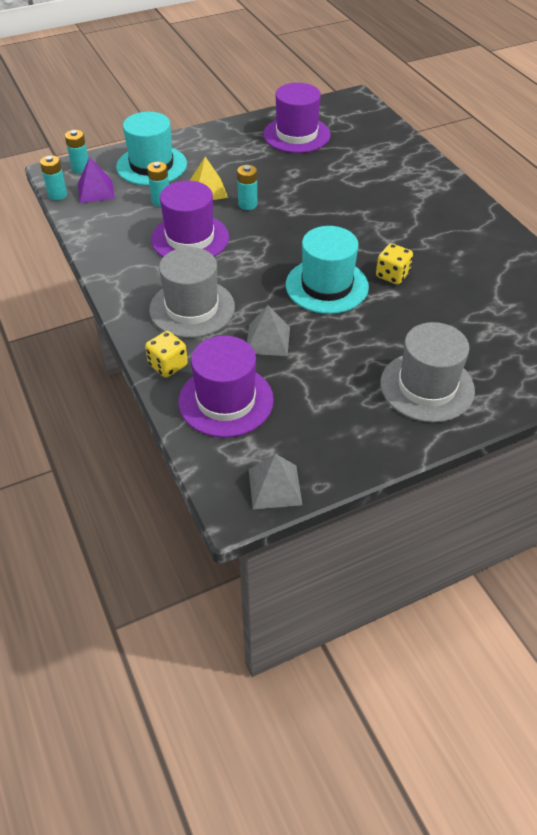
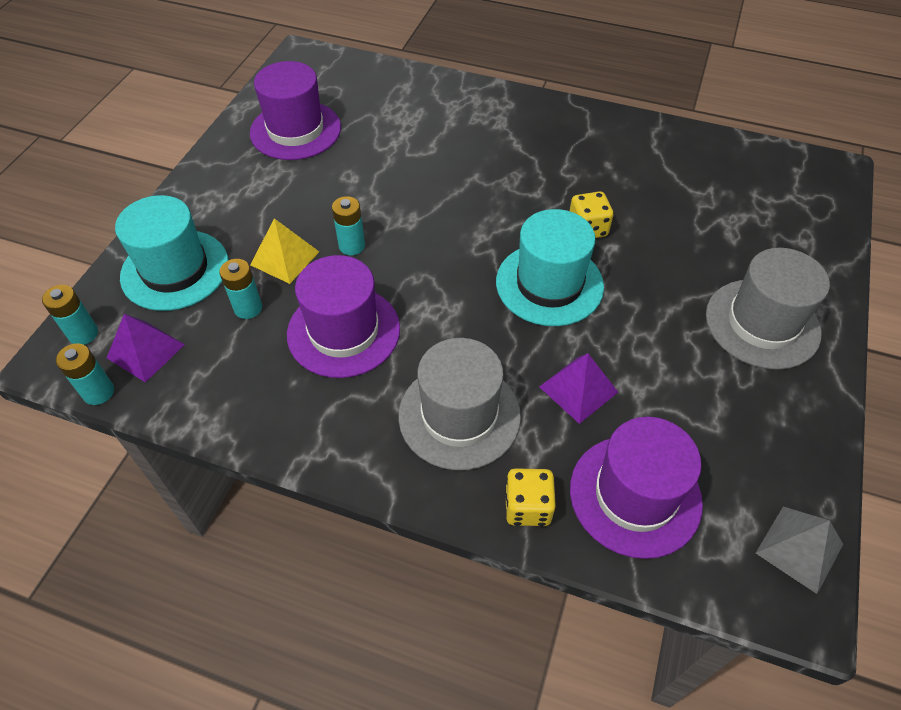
camera: 45 degrees left, 5 degrees up
grey pyramid [247,305,290,356] -> purple pyramid [539,353,618,424]

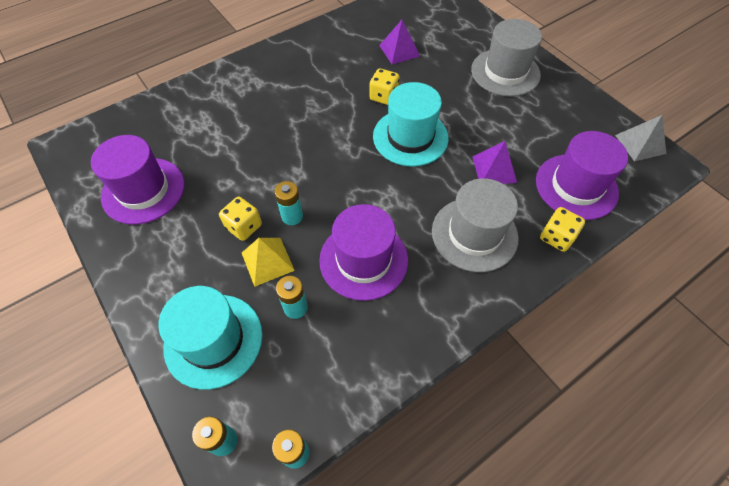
camera: 55 degrees left, 5 degrees up
purple pyramid [107,314,185,382] -> purple pyramid moved to [379,20,420,64]
none -> yellow dice [219,197,262,241]

